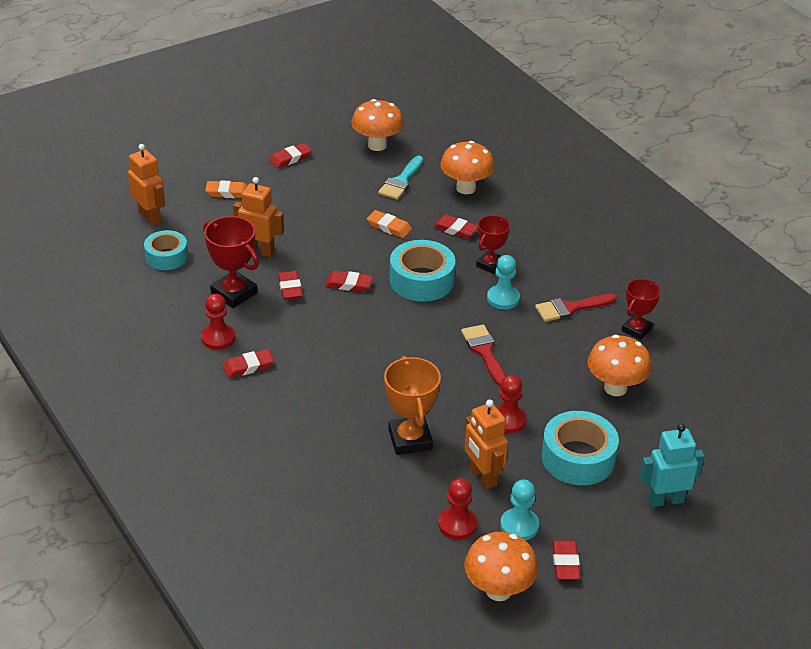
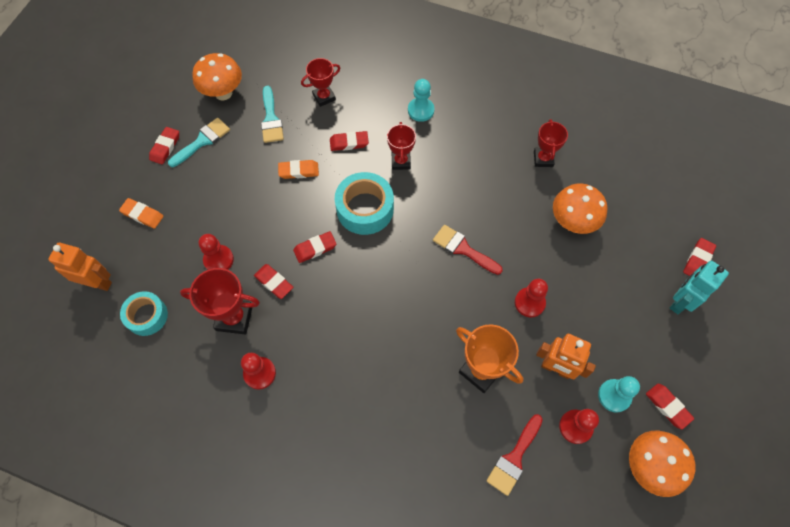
camera: 35 degrees left, 25 degrees up
orange eraser [205,181,247,198] -> orange eraser turned 60 degrees clockwise [119,198,164,229]
red eraser [222,349,274,378] -> red eraser moved to [683,238,716,276]
orange robot [233,177,284,257] -> red pawn [199,234,234,270]
orange mushroom [440,141,495,194] -> red trophy [301,58,340,107]
turquoise pawn [487,255,520,309] -> turquoise pawn moved to [408,79,434,122]
red brush [535,294,617,322] -> red brush moved to [486,414,543,496]
turquoise tape [541,411,619,485] -> none
none -> turquoise brush [168,118,230,167]

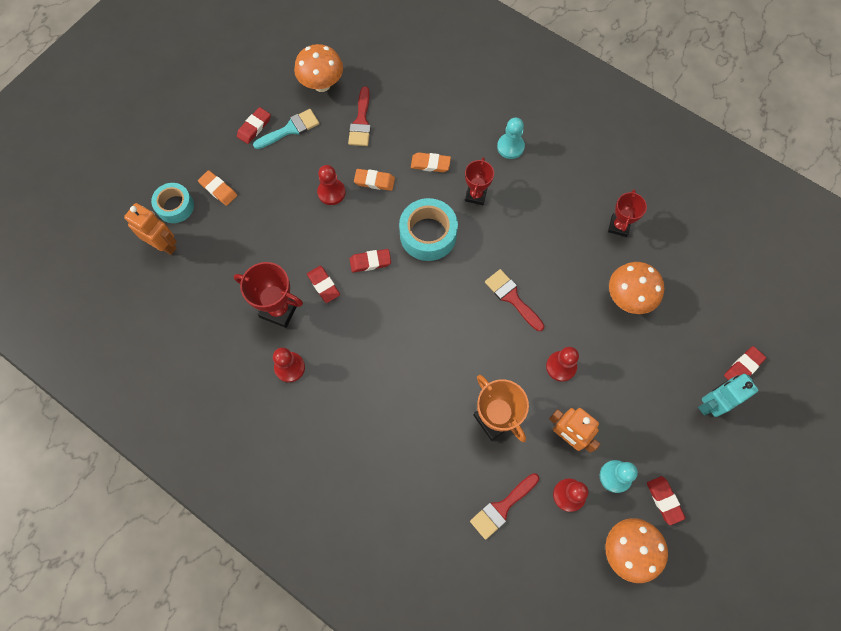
camera: 15 degrees right, 5 degrees up
turquoise tape [120,291,168,336] -> turquoise tape moved to [151,183,194,223]
red pawn [199,234,234,270] -> red pawn moved to [317,165,346,205]
turquoise brush [261,86,284,143] -> red brush [348,86,371,146]
red trophy [301,58,340,107] -> none
red eraser [330,131,369,151] -> orange eraser [411,152,451,172]

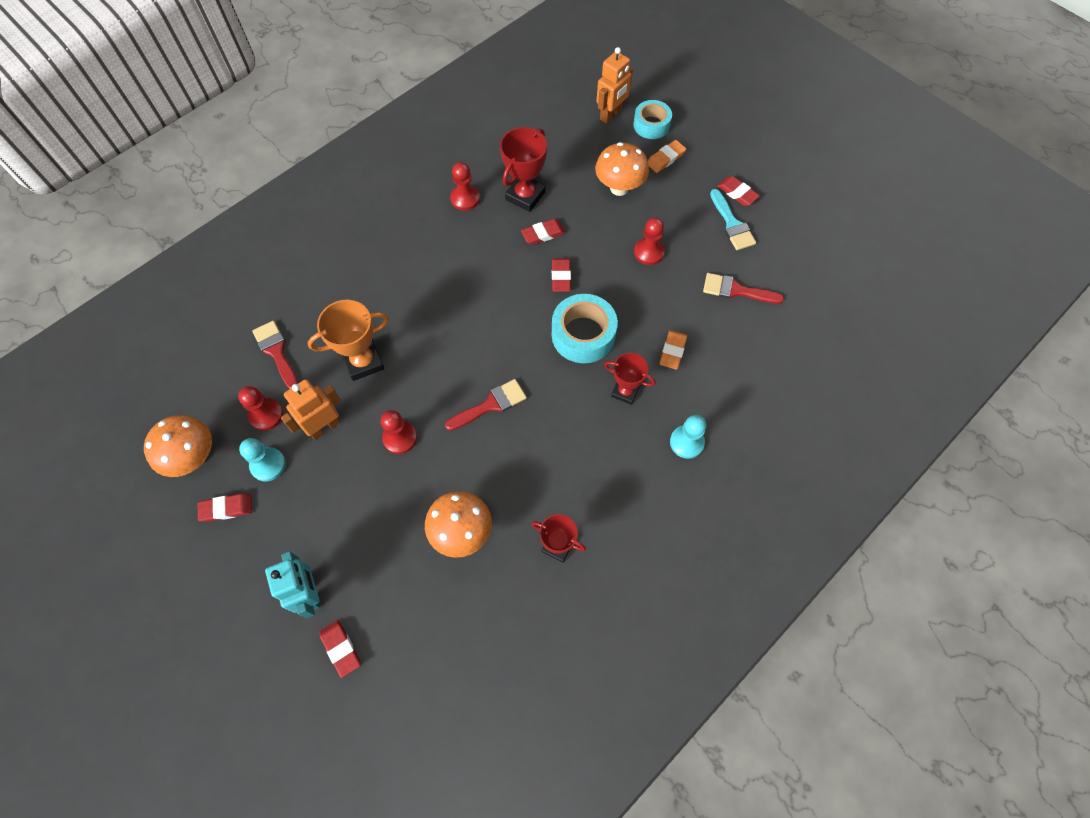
camera: 100 degrees right, 5 degrees down
orange mushroom [294,44,343,92] -> orange mushroom moved to [595,142,649,196]
orange eraser [354,169,395,191] -> none

